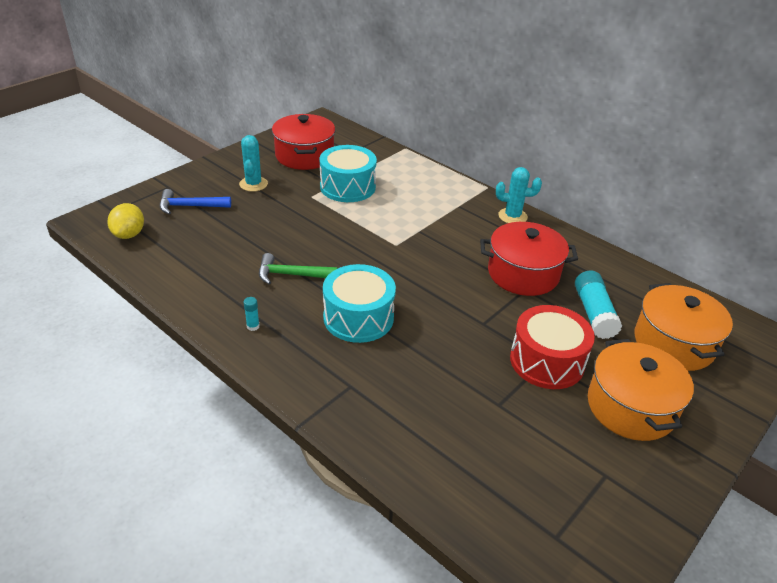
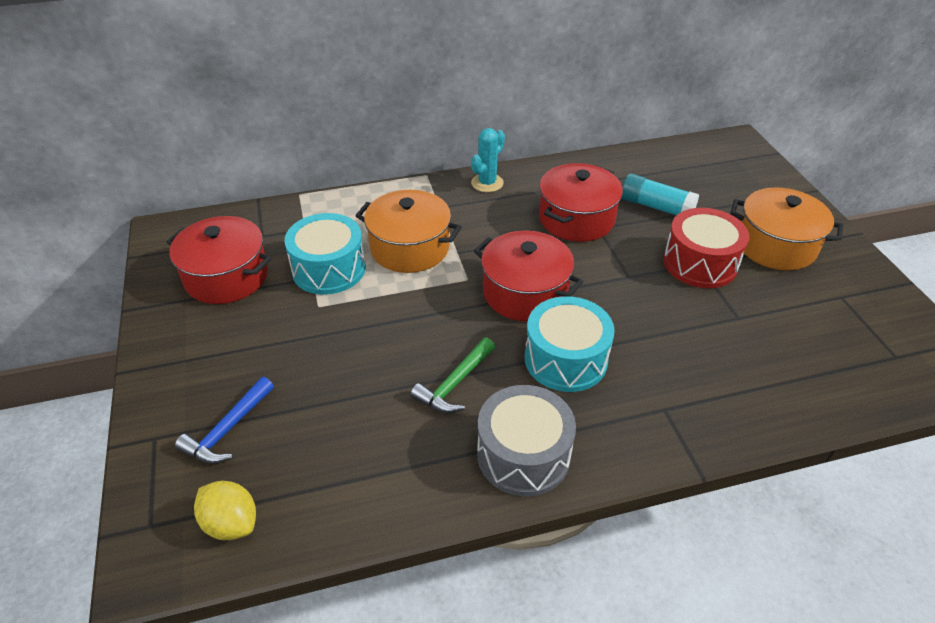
camera: 55 degrees left, 5 degrees up
turquoise cactus [239,135,268,192] -> none
turquoise glue stick [244,297,260,331] -> grey drum [477,385,576,496]
orange pot [634,283,733,371] -> orange pot moved to [355,190,462,273]
none -> red pot [474,230,583,321]

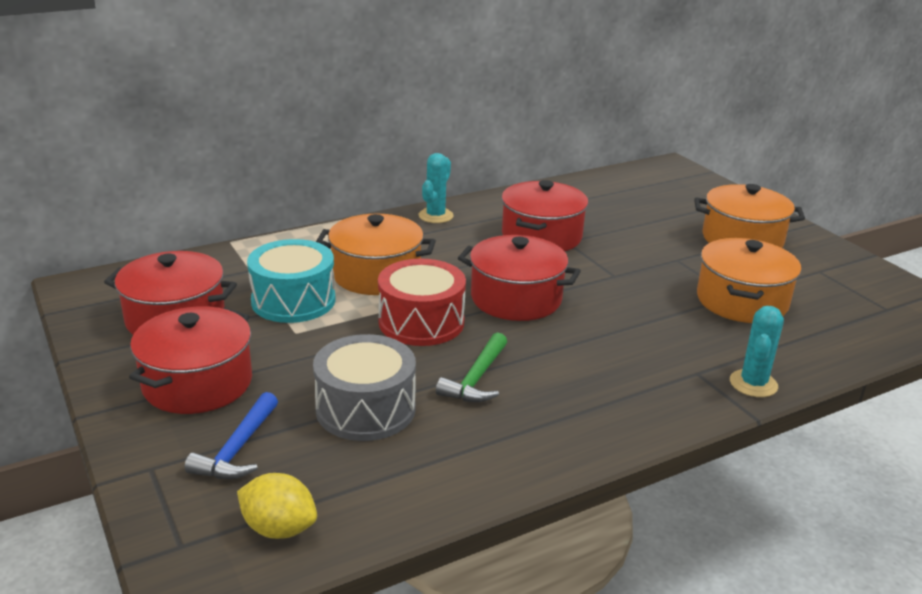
camera: 15 degrees left, 15 degrees down
grey drum [477,385,576,496] -> grey drum moved to [313,334,416,441]
turquoise drum [525,296,615,392] -> none
turquoise glue stick [622,173,699,216] -> none
red drum [663,208,749,288] -> red drum moved to [378,259,466,346]
none -> red pot [129,306,252,414]
none -> orange pot [697,238,802,323]
none -> turquoise cactus [730,306,784,397]

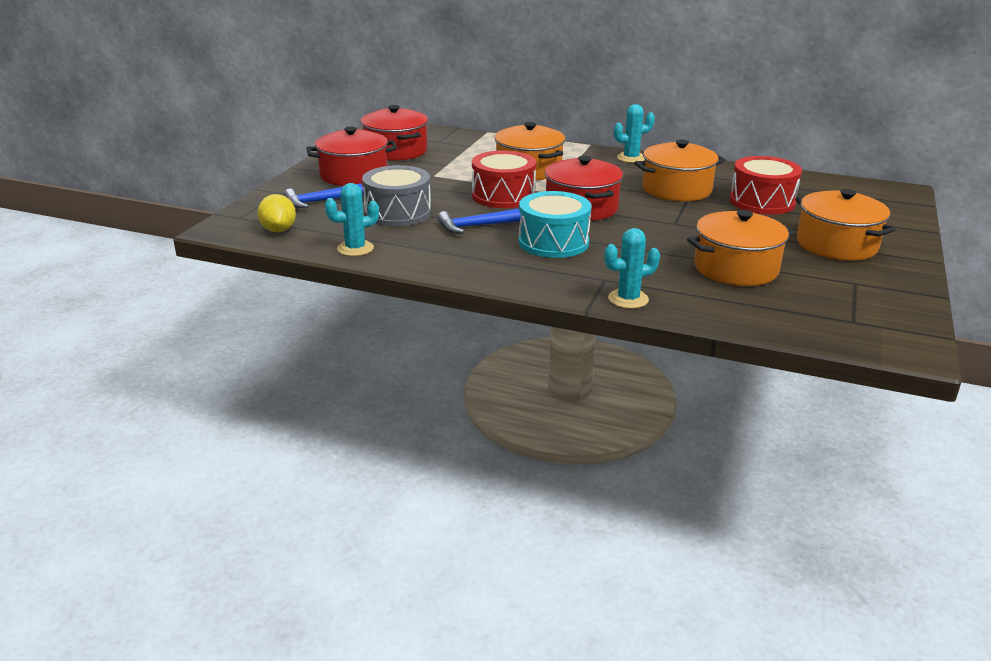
camera: 50 degrees right, 0 degrees up
turquoise drum [247,239,336,323] -> turquoise drum moved to [518,191,592,258]
green hammer [436,332,507,402] -> blue hammer [437,209,521,234]
red pot [501,180,588,251] -> orange pot [634,140,725,201]
none -> turquoise cactus [325,183,379,256]
none -> red drum [730,156,802,215]

